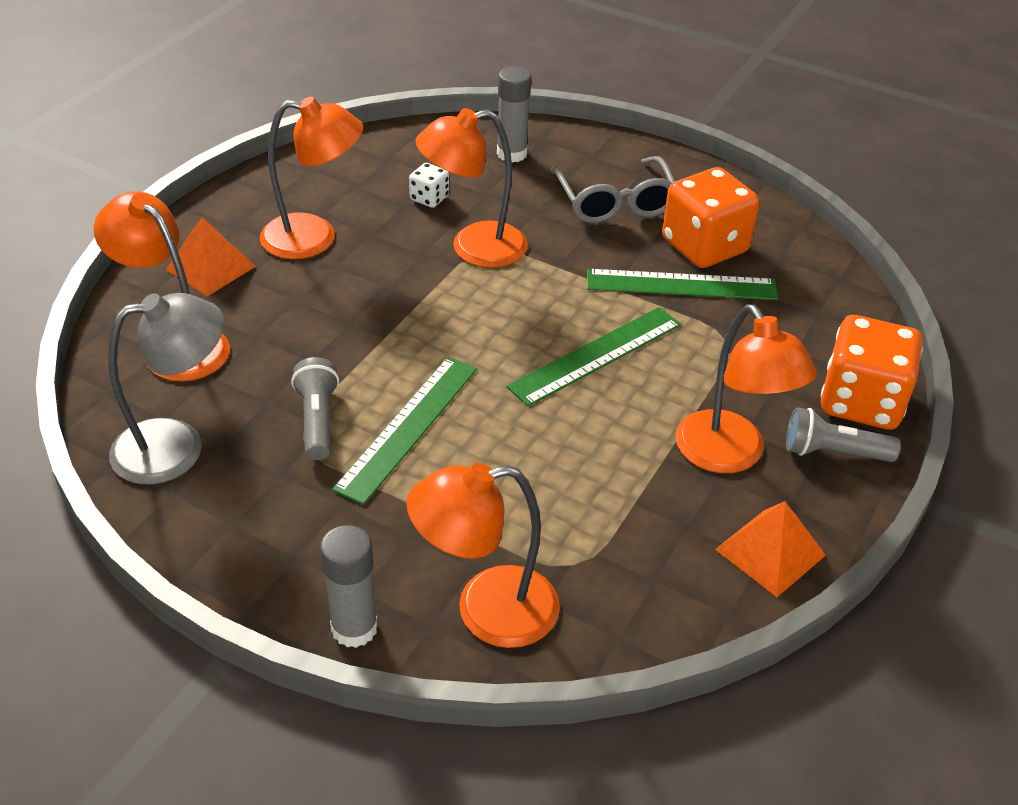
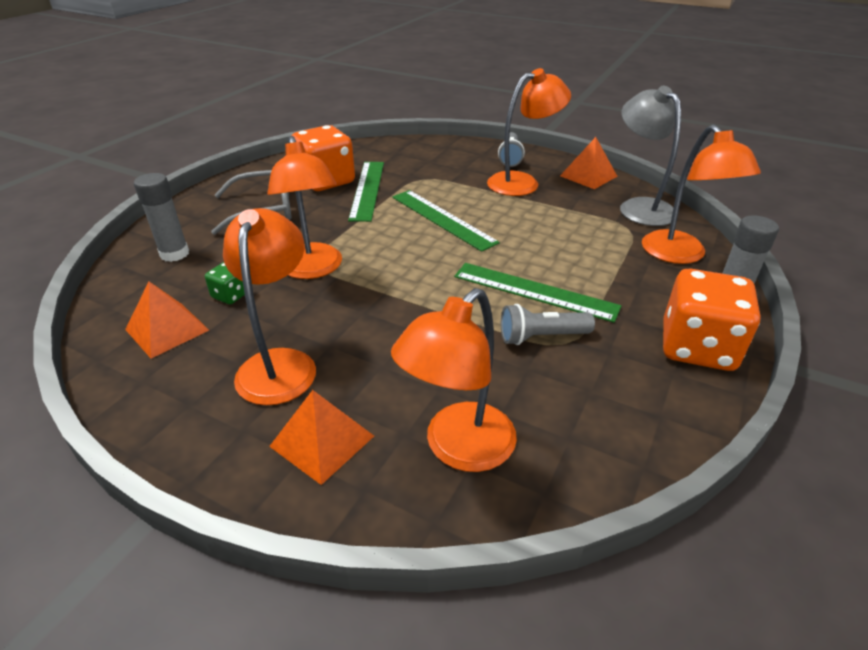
camera: 90 degrees left, 5 degrees down
grey lamp [108,293,224,485] -> grey lamp moved to [620,86,681,226]
white dice [409,163,449,208] -> green dice [205,262,245,304]
orange dice [821,315,923,430] -> orange dice moved to [663,268,761,371]
none -> orange pyramid [125,282,209,358]

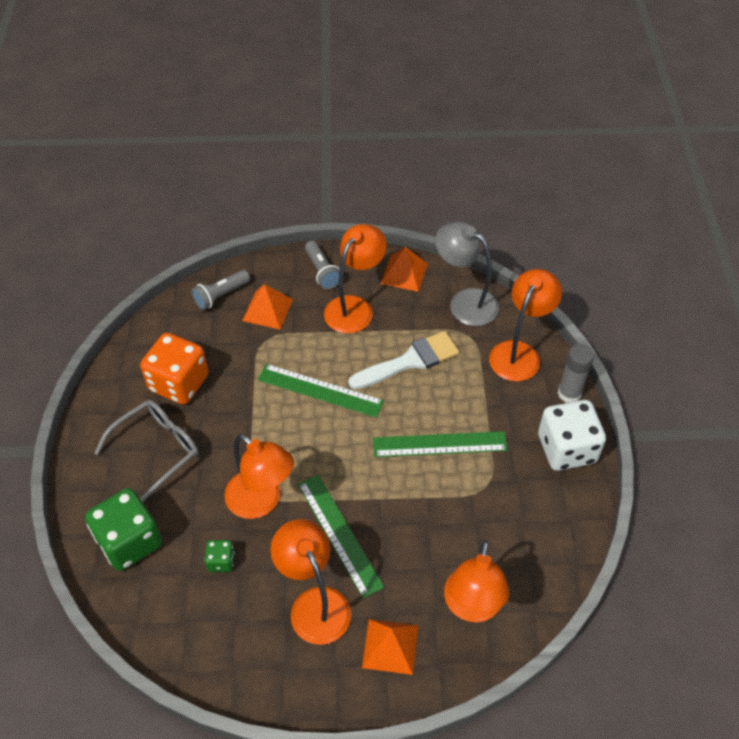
camera: 30 degrees left, 15 degrees up
orange pyramid [125,282,209,358] -> orange pyramid moved to [242,284,293,329]
grey glue stick [134,173,189,262] -> green dice [85,488,162,571]
green ruler [348,162,384,222] -> green ruler moved to [298,475,384,599]
grey flashlight [501,304,595,345] -> grey flashlight moved to [191,270,250,310]
orange lamp [642,124,761,264] -> orange lamp turned 105 degrees counterclockwise [489,269,562,382]
orange dice [663,268,761,371] -> white dice [538,400,606,471]
none -> white brush [348,331,459,389]

